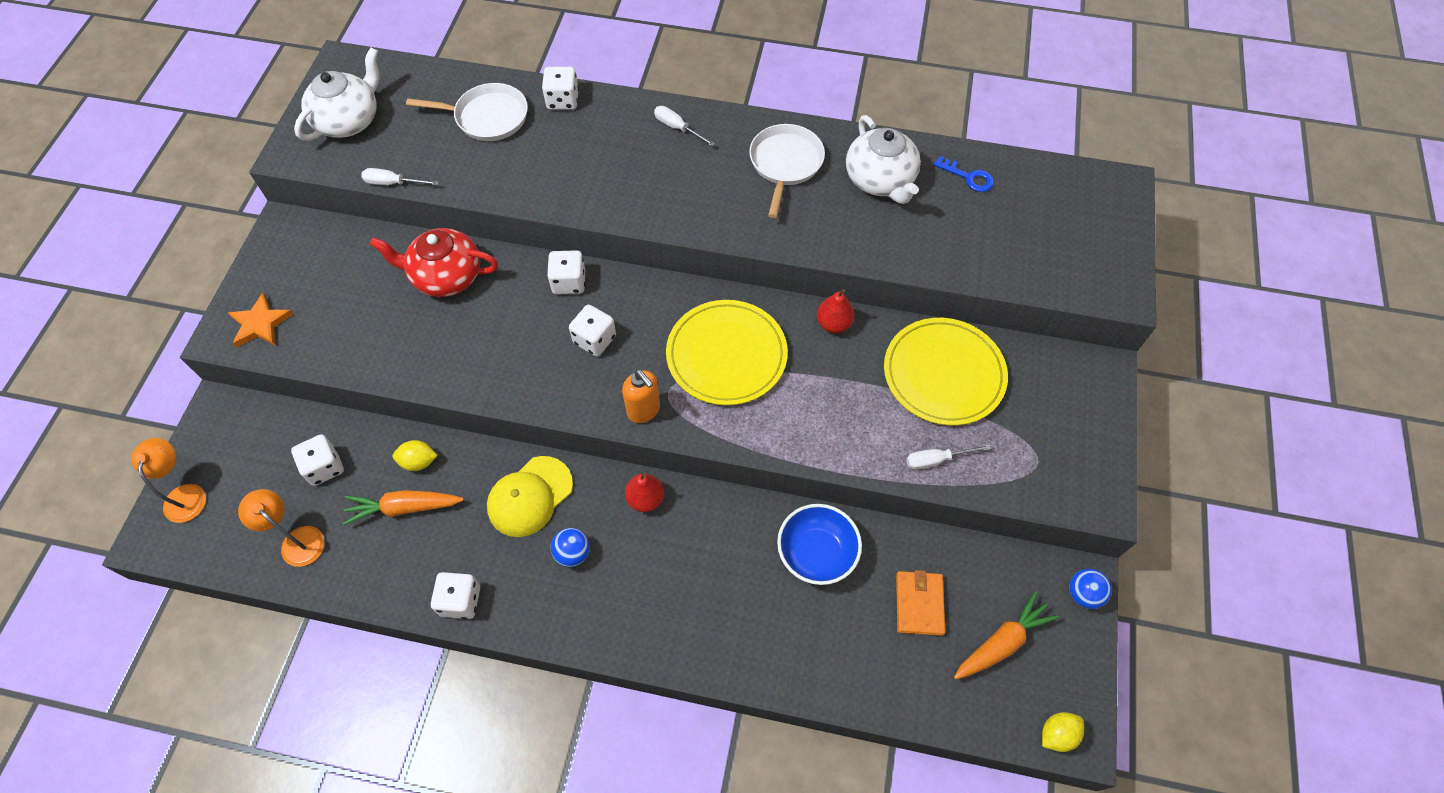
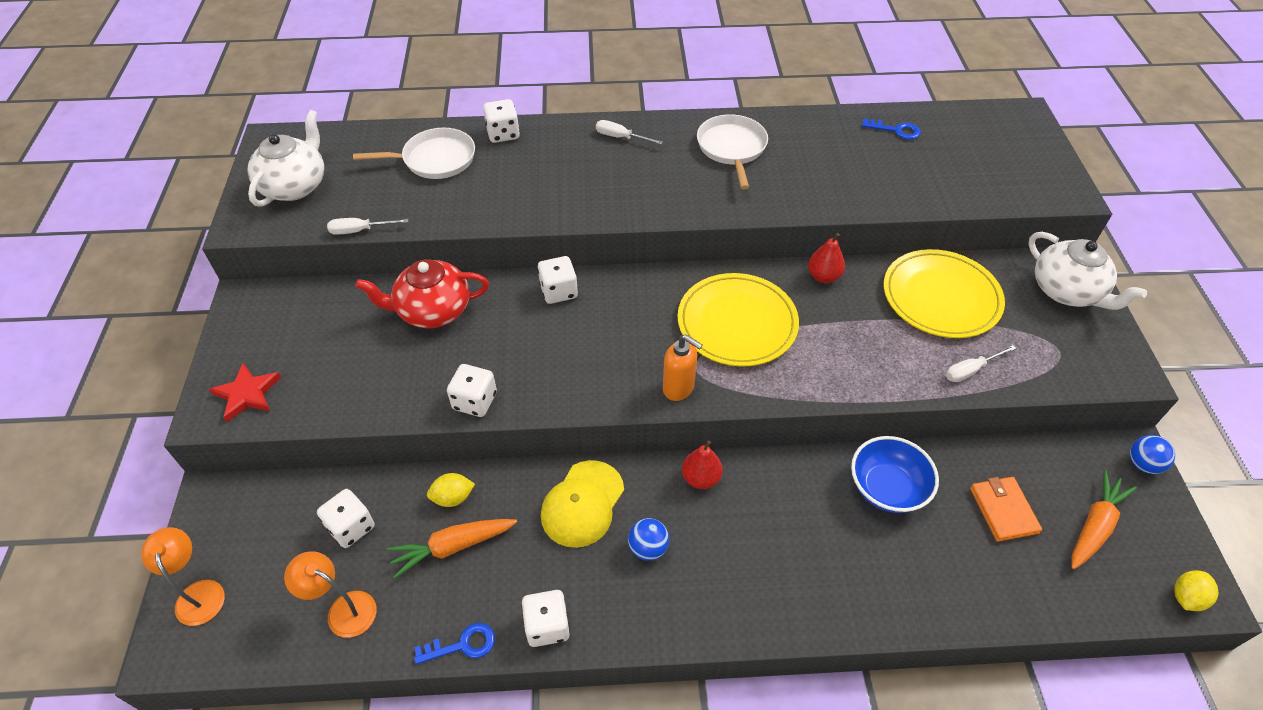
camera: 15 degrees left, 10 degrees down
orange star [228,293,293,348] -> red star [209,363,281,422]
white dice [569,305,616,356] -> white dice moved to [447,364,497,417]
white teapot [846,115,921,204] -> white teapot moved to [1028,232,1147,310]
none -> blue key [414,623,495,664]

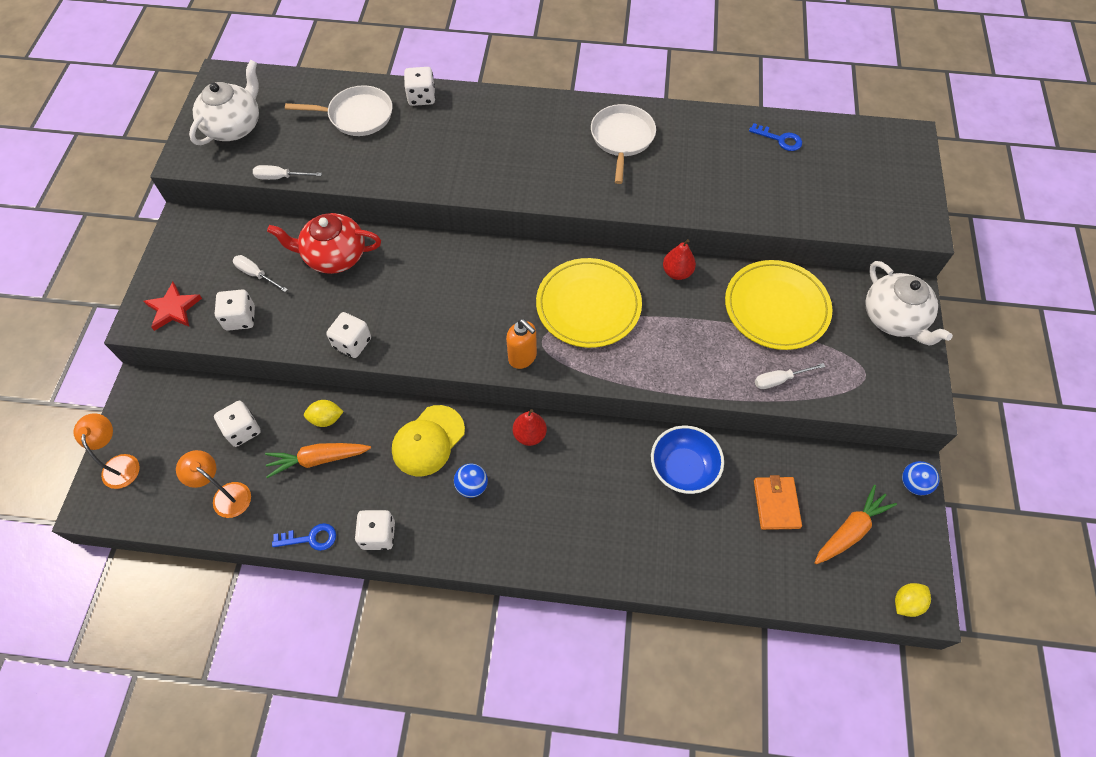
camera: 10 degrees right, 10 degrees up
white dice [538,256,578,304] -> white dice moved to [215,289,255,331]
white screwdriver [596,120,663,145] -> white screwdriver moved to [233,255,288,292]

